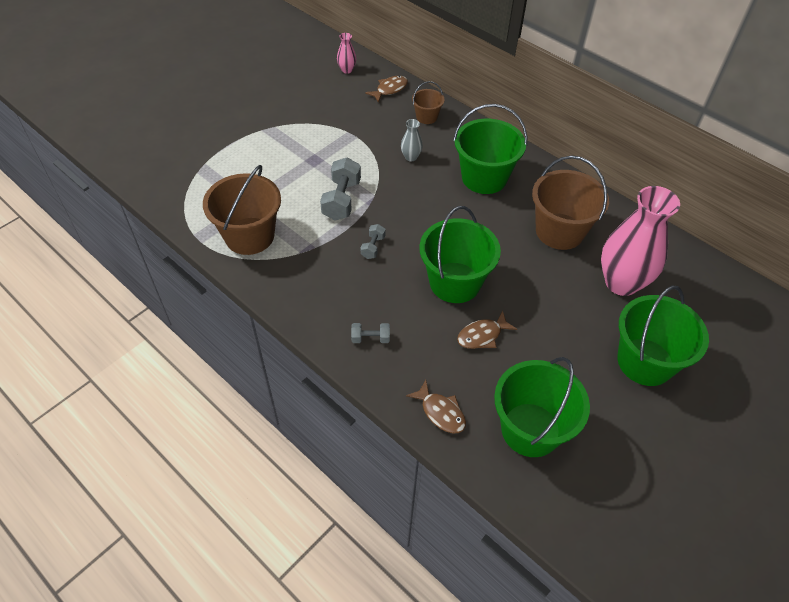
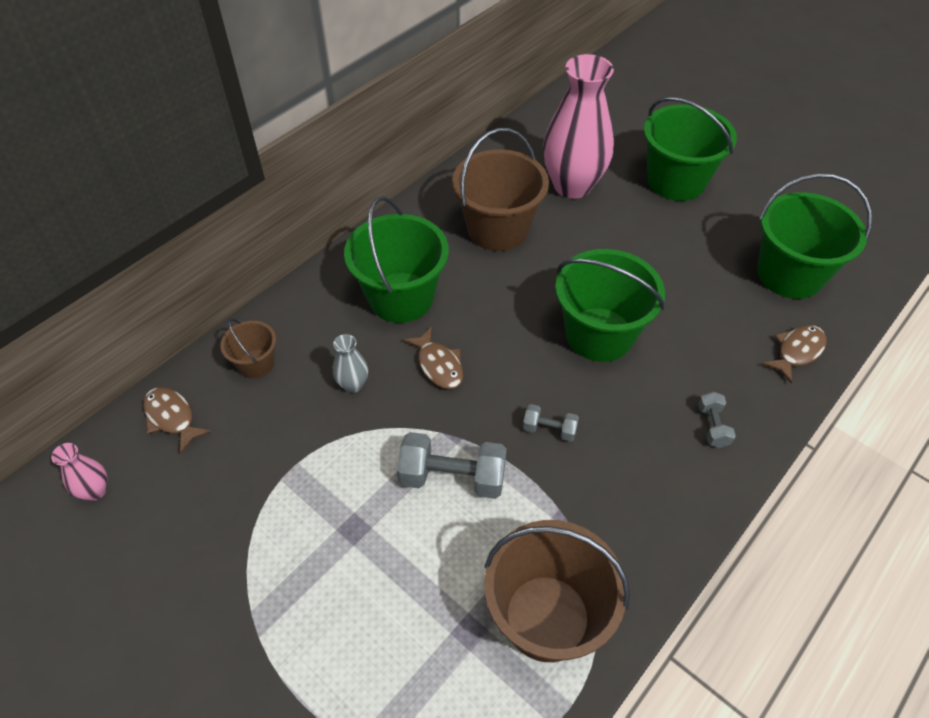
camera: 90 degrees left, 0 degrees up
brown fish [457,311,517,349] -> brown fish moved to [403,327,463,389]

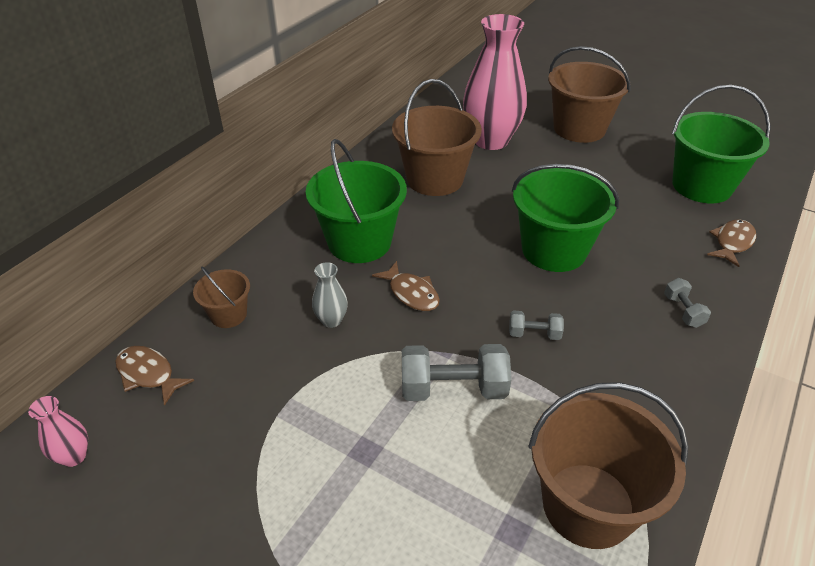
camera: 10 degrees left, 10 degrees down
green bucket [644,97,737,201] -> brown bucket [548,46,631,143]

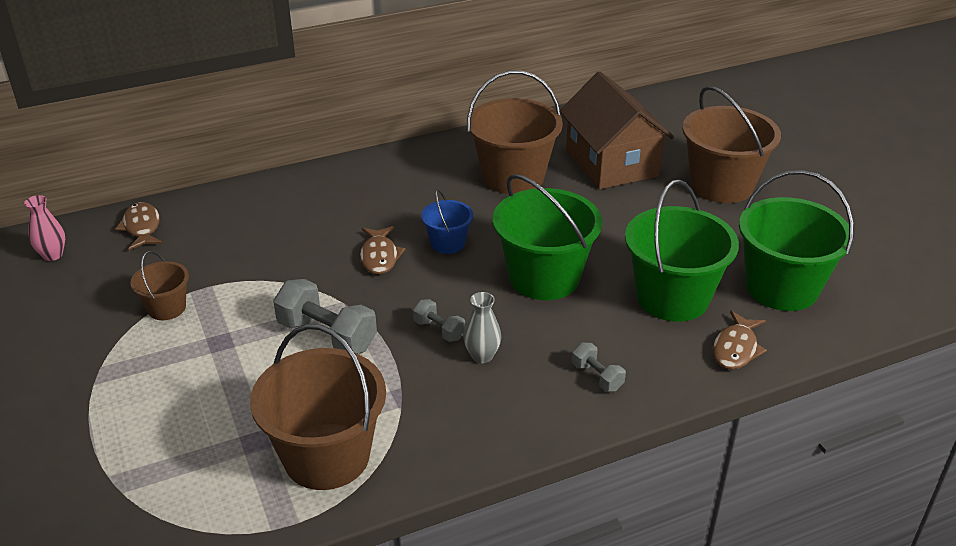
camera: 35 degrees right, 5 degrees down
brown bucket [193,266,250,328] -> brown bucket moved to [130,251,189,320]
green bucket [306,139,407,263] -> green bucket moved to [625,179,739,322]
grey vase [312,262,348,328] -> grey vase moved to [463,292,501,363]
pink vase [463,14,527,150] -> brown house [560,71,674,190]
grey dumbbell [664,278,711,328] -> grey dumbbell turned 60 degrees counterclockwise [572,343,626,391]
brown fish [707,220,756,267] -> brown fish turned 135 degrees clockwise [713,311,767,370]
none -> blue bucket [421,189,473,254]

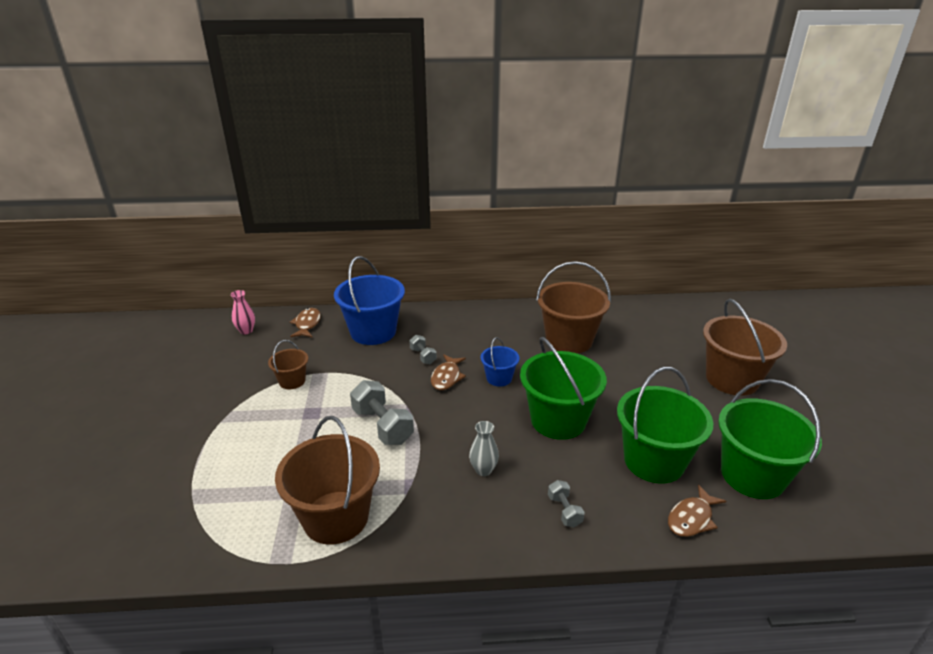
camera: 20 degrees right, 5 degrees down
grey dumbbell [413,299,465,342] -> grey dumbbell moved to [409,335,437,364]
brown house [560,71,674,190] -> none
none -> blue bucket [334,256,405,345]

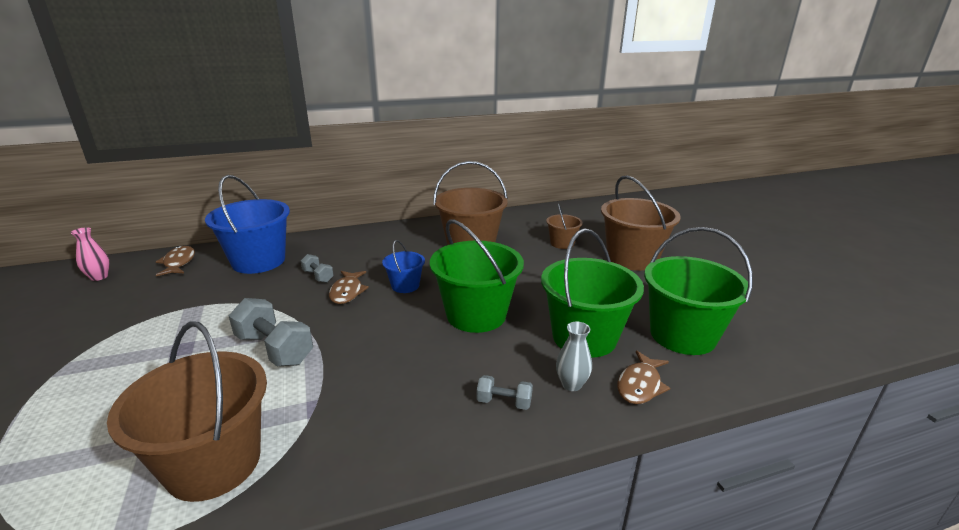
camera: 15 degrees left, 5 degrees down
brown bucket [268,340,308,389] -> brown bucket moved to [546,204,583,249]
grey vase [469,421,499,476] -> grey vase moved to [556,322,592,391]
grey dumbbell [548,480,585,527] -> grey dumbbell turned 45 degrees counterclockwise [477,375,533,410]

